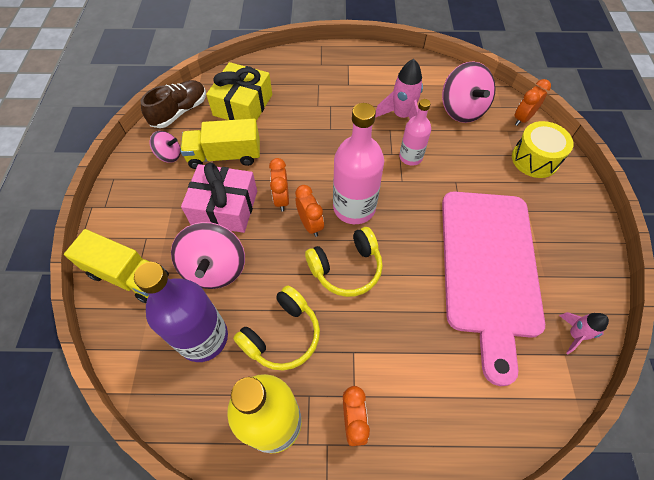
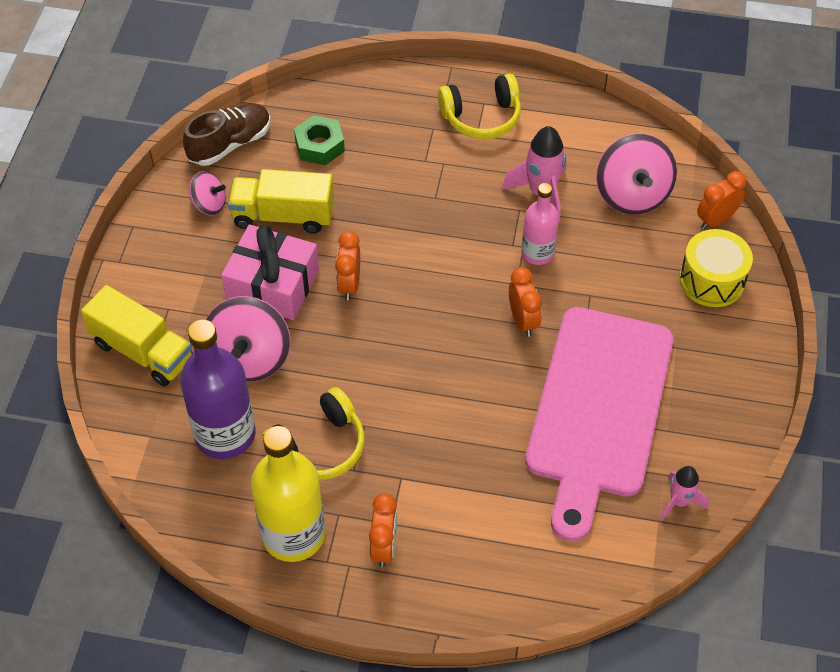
camera: 10 degrees right, 5 degrees down
yellow gift [206,62,272,121] -> green nut [294,115,345,165]
orange clock [295,185,324,237] -> orange clock moved to [509,267,542,337]
yellow headphones [305,227,383,297] -> yellow headphones moved to [438,73,521,139]
pink bottle [333,103,384,224] -> none

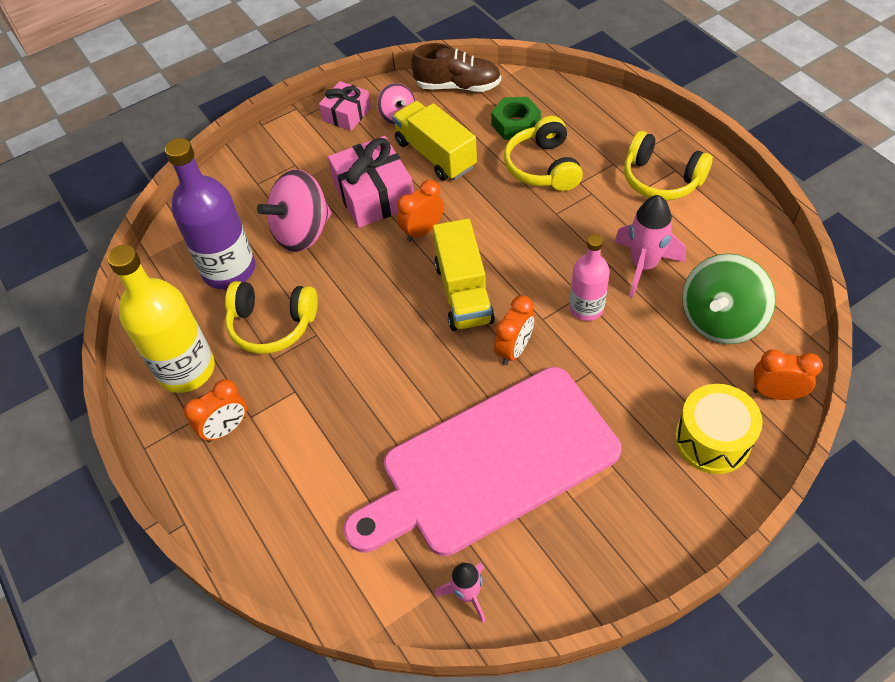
camera: 50 degrees right, 0 degrees up
yellow truck [81,285,193,386] -> yellow truck moved to [433,219,495,331]
pink spinning top [596,133,677,215] -> green spinning top [682,253,776,344]
none -> pink gift [319,81,371,131]
none -> yellow headphones [504,116,583,191]

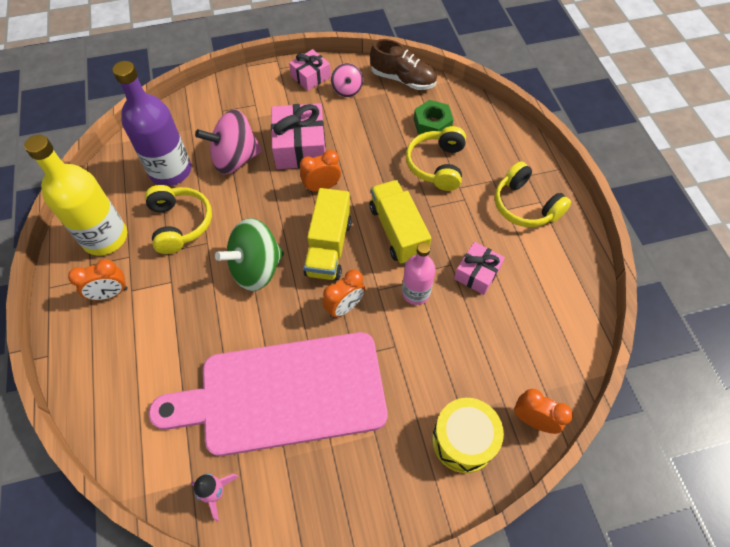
camera: 15 degrees right, 5 degrees up
yellow headphones [225,281,318,354] -> yellow headphones turned 135 degrees counterclockwise [145,185,212,254]
yellow truck [392,101,477,181] -> yellow truck moved to [370,180,431,264]
pink rocket [614,195,686,297] -> pink gift [454,242,505,295]
green spinning top [682,253,776,344] -> green spinning top moved to [215,218,284,291]

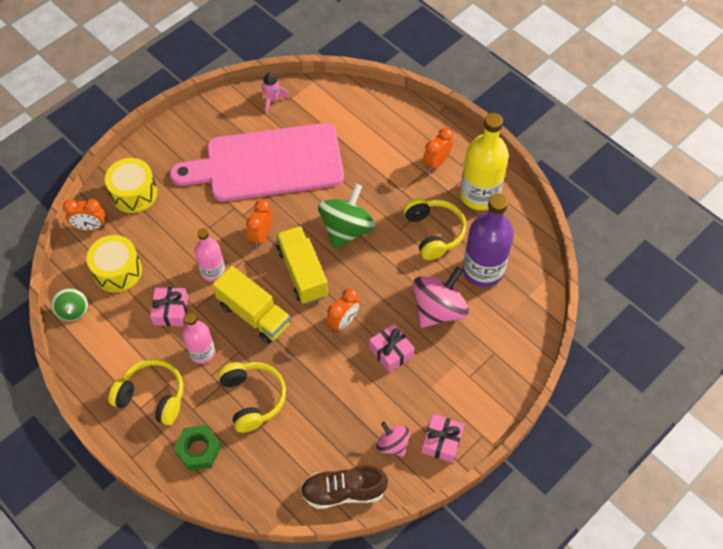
camera: 150 degrees right, 0 degrees up
yellow headphones [145,185,212,254] -> yellow headphones turned 150 degrees counterclockwise [403,198,466,260]
pink cutting board [149,332,388,456] -> pink cutting board turned 150 degrees counterclockwise [170,123,344,201]
pink gift [271,103,326,169] -> pink gift [369,323,415,373], size x0.60
green nut [414,100,453,134] -> green nut moved to [174,425,221,471]
none -> green spinning top [51,288,88,321]
none -> yellow drum [87,235,142,292]
none -> pink bottle [182,313,215,364]

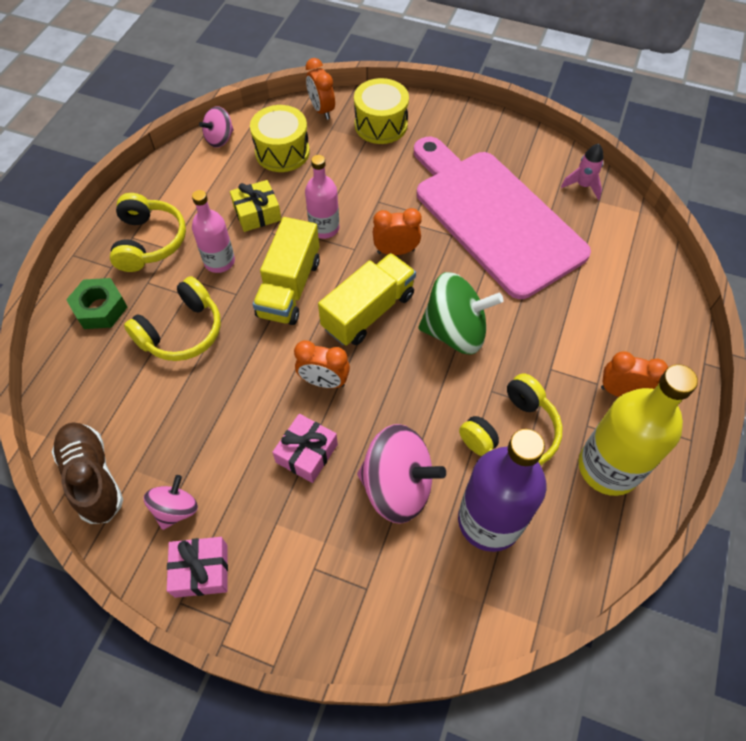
camera: 65 degrees right, 0 degrees up
green spinning top [51,288,88,321] -> pink spinning top [199,106,234,148]
pink gift [150,287,188,326] -> yellow gift [230,180,281,232]

